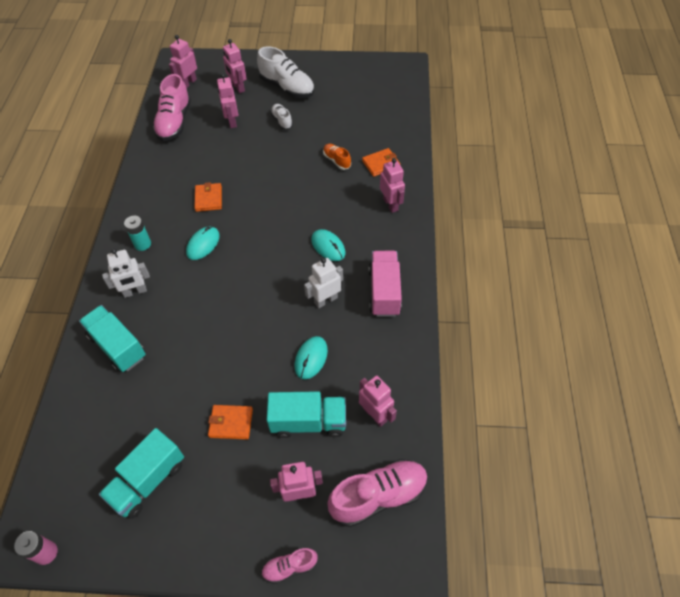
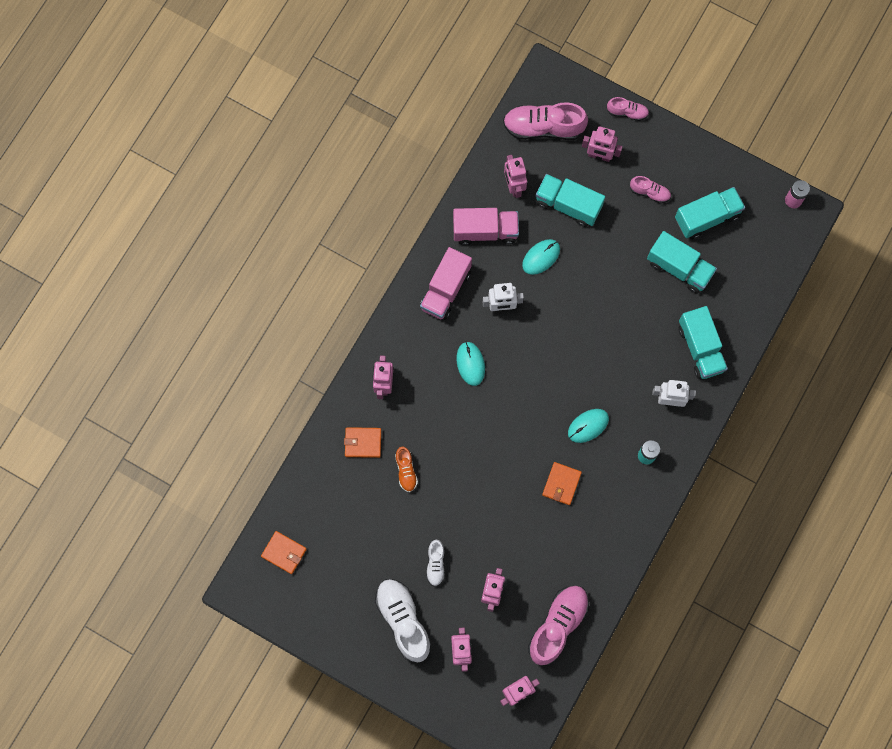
camera: 155 degrees left, 20 degrees up
orange wallet [208,405,253,440] -> orange wallet moved to [261,531,307,574]
none -> pink truck [453,208,519,245]
none -> pink shoe [630,176,671,203]
none -> turquoise truck [647,231,717,294]

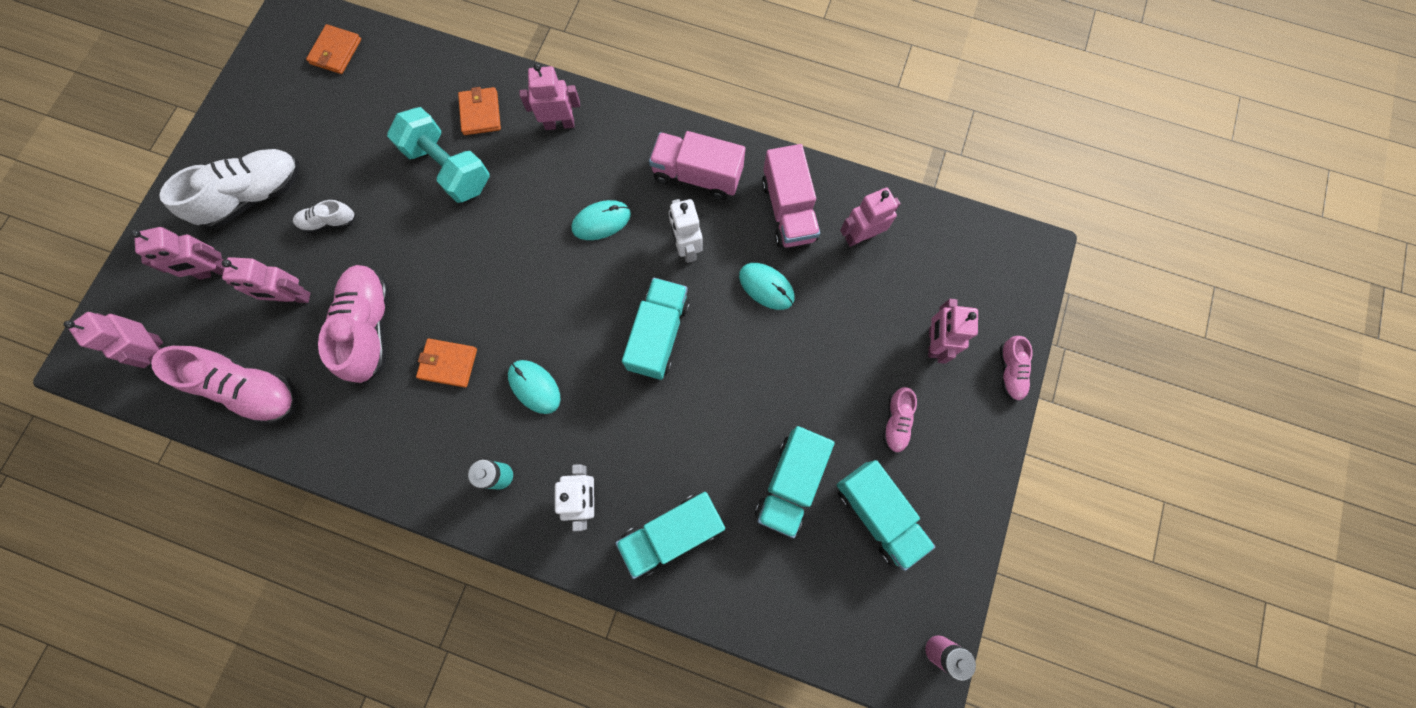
camera: 80 degrees right, 0 degrees up
orange shoe [395,447,418,492] -> turquoise dumbbell [387,107,489,203]
pink shoe [503,102,588,140] -> pink shoe moved to [318,265,389,384]
turquoise truck [536,174,605,227] -> turquoise truck moved to [622,278,690,380]

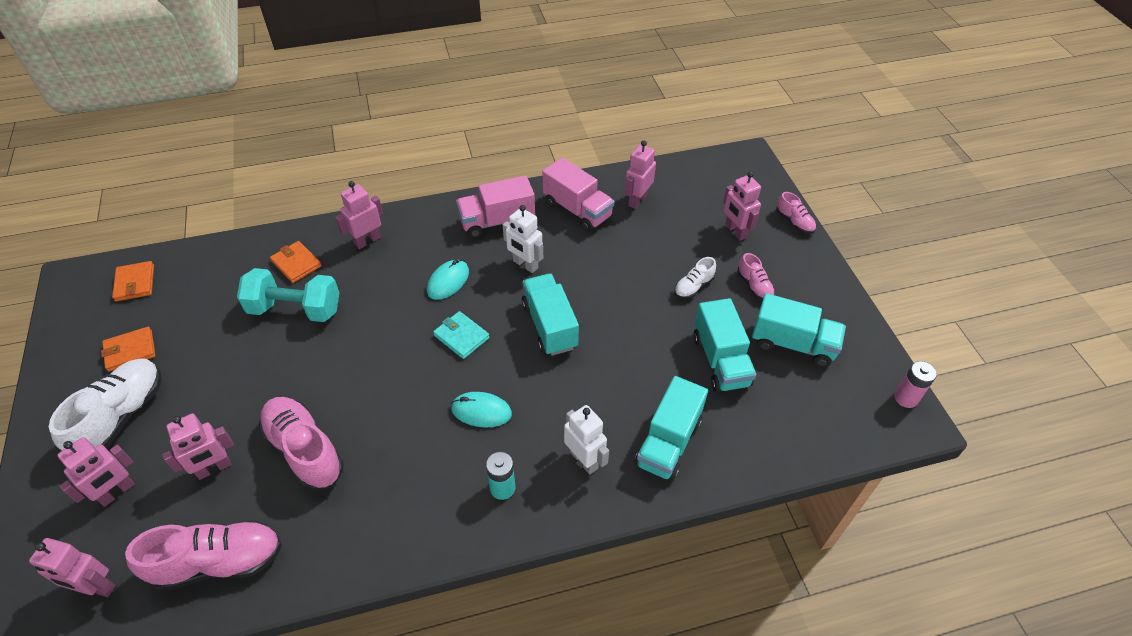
camera: 35 degrees left, 25 degrees down
white shoe [293,200,356,234] -> white shoe moved to [674,257,716,299]
orange wallet [416,339,477,387] -> orange wallet moved to [101,327,156,372]
turquoise mouse [739,263,795,310] -> none
none -> turquoise wallet [433,311,490,359]

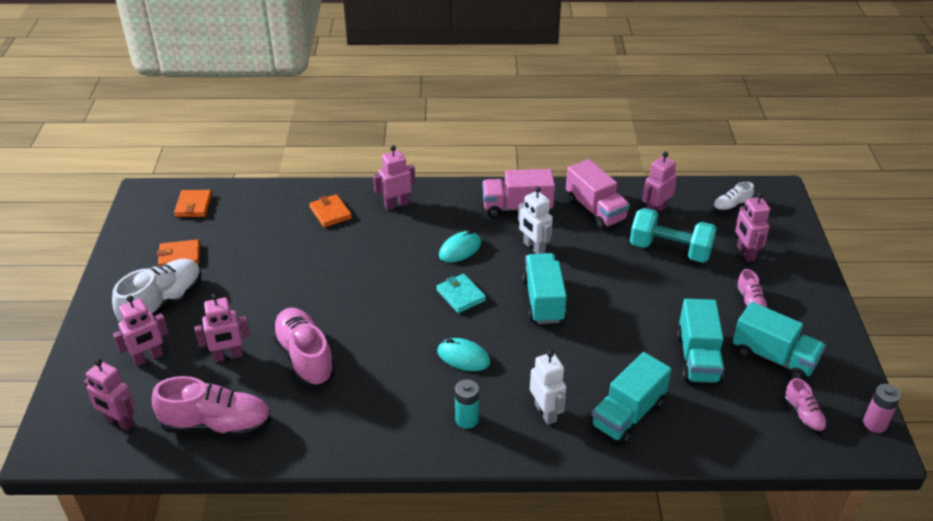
camera: 15 degrees right, 10 degrees down
turquoise dumbbell [237,268,339,322] -> turquoise dumbbell moved to [630,208,717,263]
white shoe [674,257,716,299] -> white shoe moved to [713,182,754,213]
pink shoe [776,192,816,234] -> pink shoe moved to [784,378,827,434]

